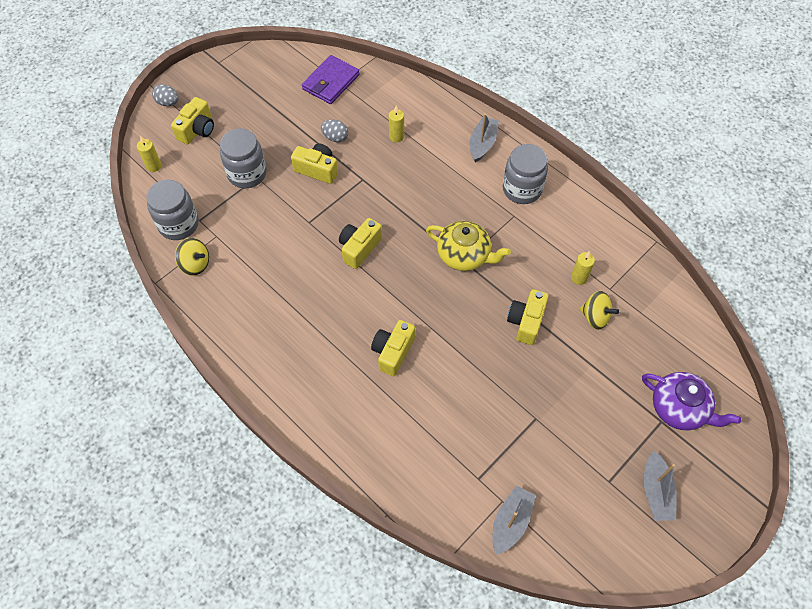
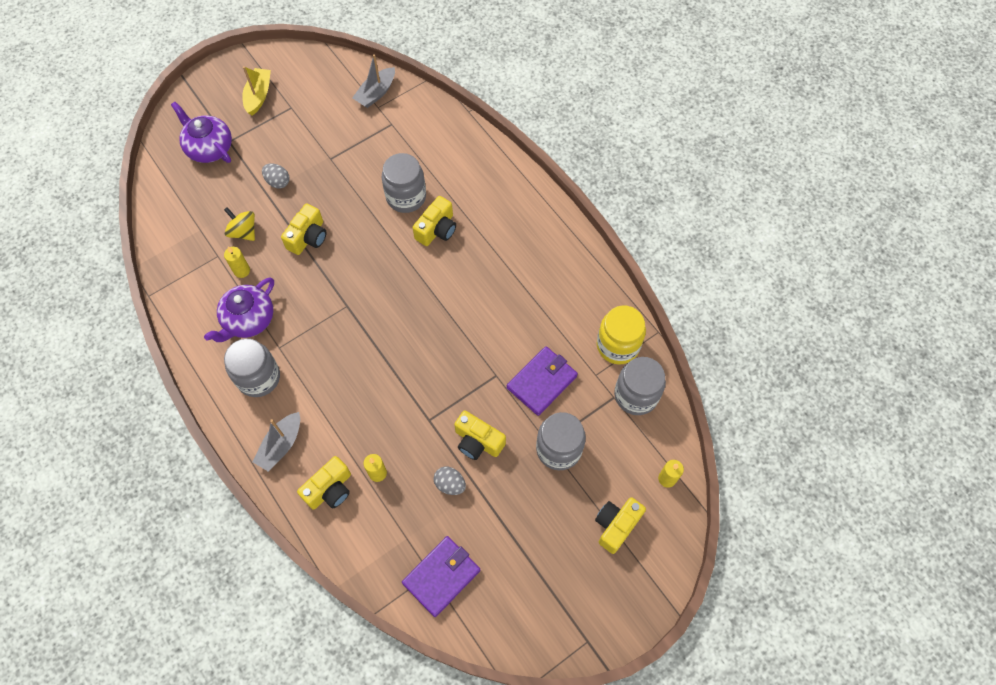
camera: 170 degrees left, 5 degrees up
grey egg [152,84,179,106] -> grey egg moved to [262,163,290,189]
yellow spinning top [175,238,209,276] -> yellow jar [597,306,646,365]
yellow camera [339,218,382,269] -> yellow camera moved to [297,456,351,509]
yellow teapot [426,221,511,271] -> none
grey boat [644,451,677,521] -> yellow boat [242,66,271,115]
none -> purple teapot [204,277,274,342]
none -> grey jar [382,153,426,213]
none -> purple wallet [507,346,578,416]

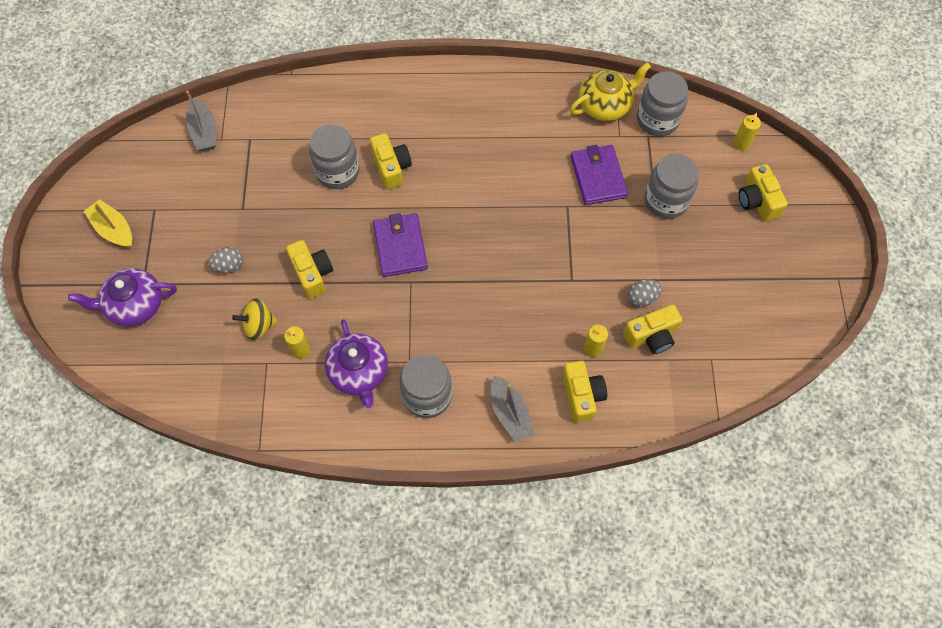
camera: 55 degrees left, 0 degrees up
purple wallet [402,536,480,617] -> purple wallet moved to [373,213,428,277]
yellow camera [454,410,506,460] -> yellow camera moved to [623,305,682,354]
yellow jar [597,306,646,365] -> yellow teapot [570,62,651,121]

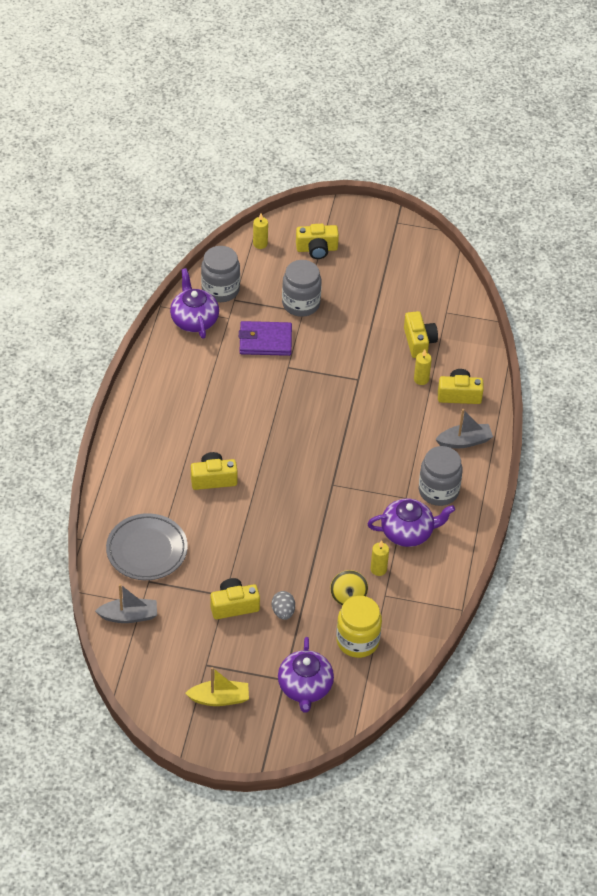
camera: 80 degrees left, 15 degrees down
yellow boat [84,199,132,248] -> yellow boat turned 150 degrees counterclockwise [185,667,249,706]
yellow camera [286,240,333,299] -> yellow camera moved to [210,578,260,619]
grey jar [309,124,359,189] -> none
purple wallet [373,213,428,277] -> none
yellow teapot [570,62,651,121] -> purple teapot [170,268,219,339]
grey egg [628,279,662,307] -> none
none -> grey plate [106,513,188,580]
none -> yellow jar [336,596,382,658]

